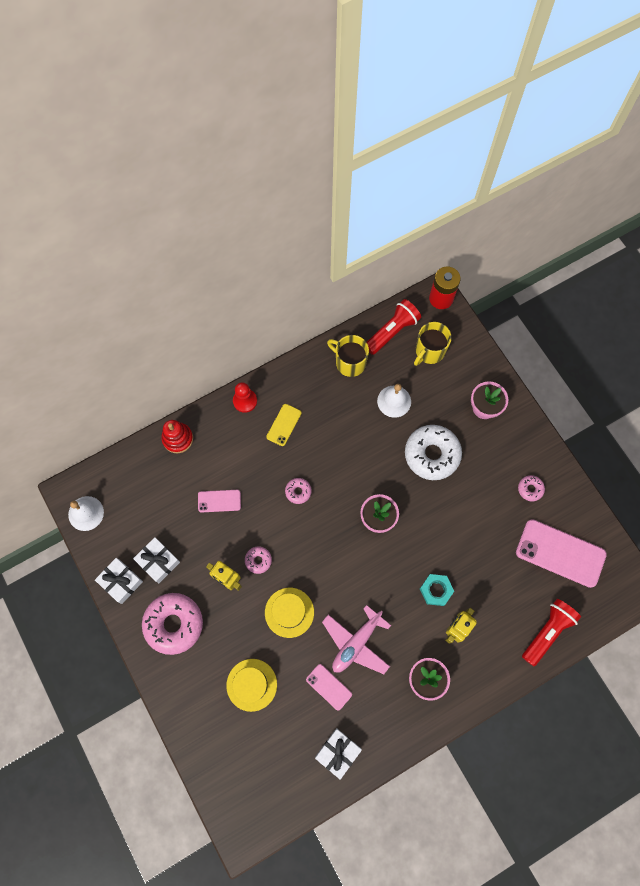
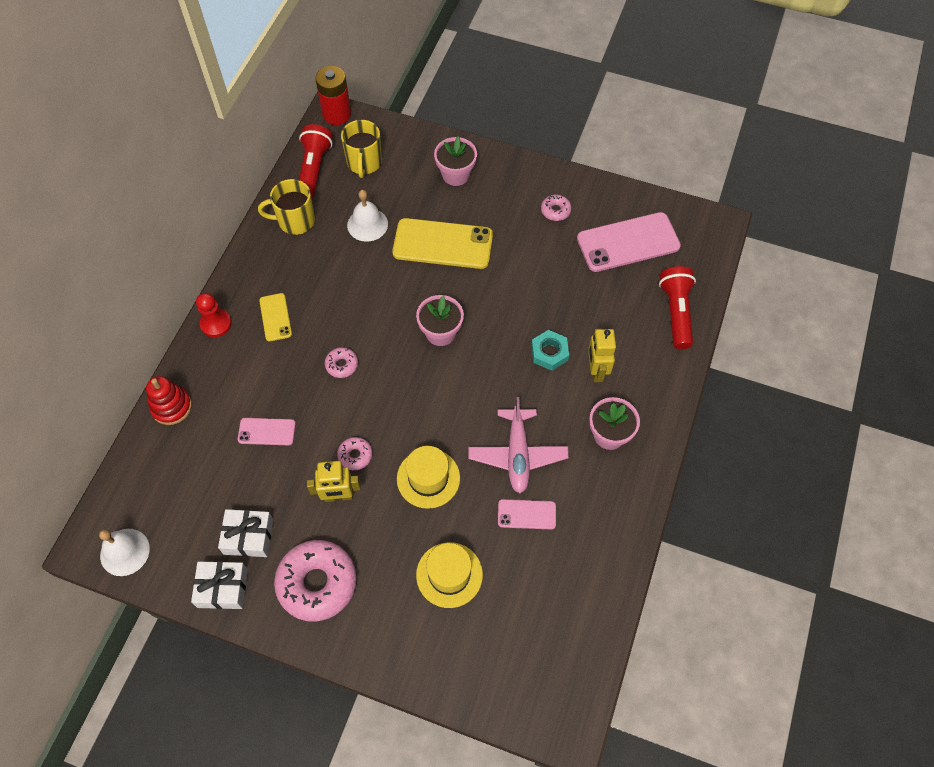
camera: 40 degrees left, 10 degrees down
pink phone [198,490,241,512] -> pink phone turned 45 degrees clockwise [238,418,296,445]
white gift [315,728,362,780] -> none
white donut [405,425,462,480] -> yellow phone [392,218,493,269]

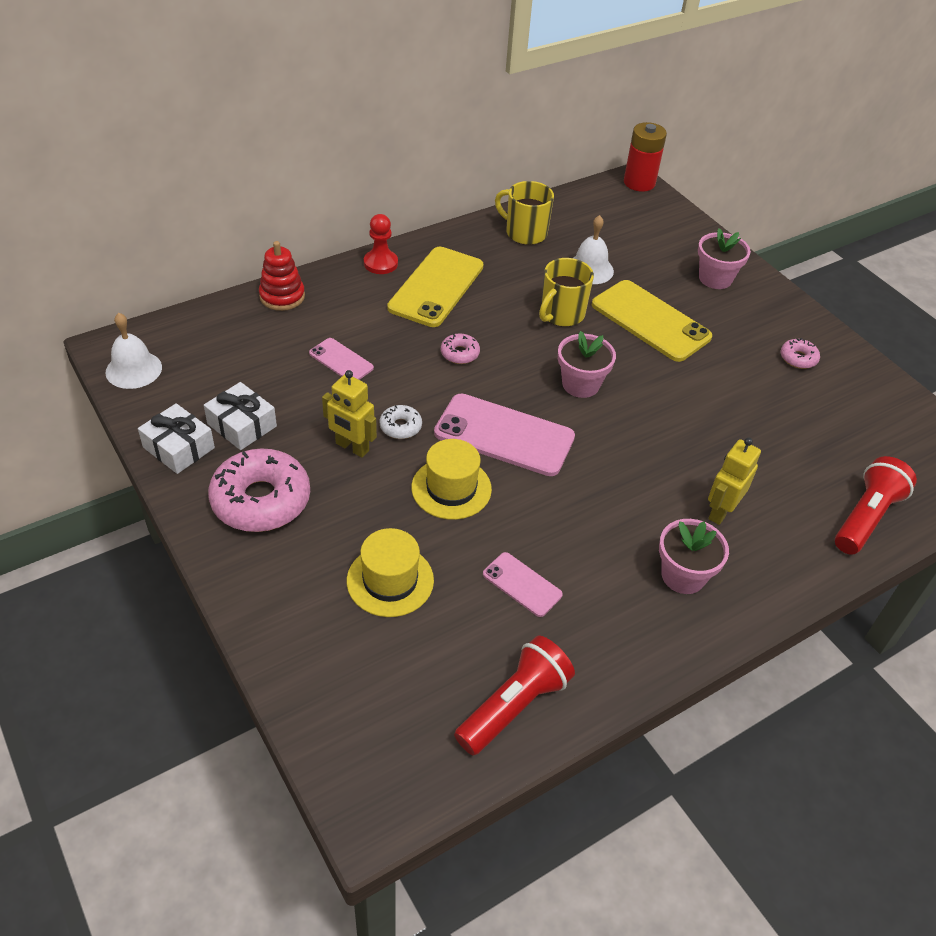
camera: 35 degrees right, 15 degrees down
yellow phone [259,293,292,341] -> yellow phone [387,247,484,327], size x1.93
red flashlight [299,124,333,198] -> red flashlight moved to [454,635,575,755]
pink donut [337,437,373,470] -> white donut [380,405,422,439]
yellow mug [341,120,382,178] -> yellow mug moved to [539,258,594,327]
pink plane [468,397,569,493] -> none
turquoise nut [531,330,569,371] -> none
pink phone [577,212,681,272] -> pink phone moved to [434,393,575,476]

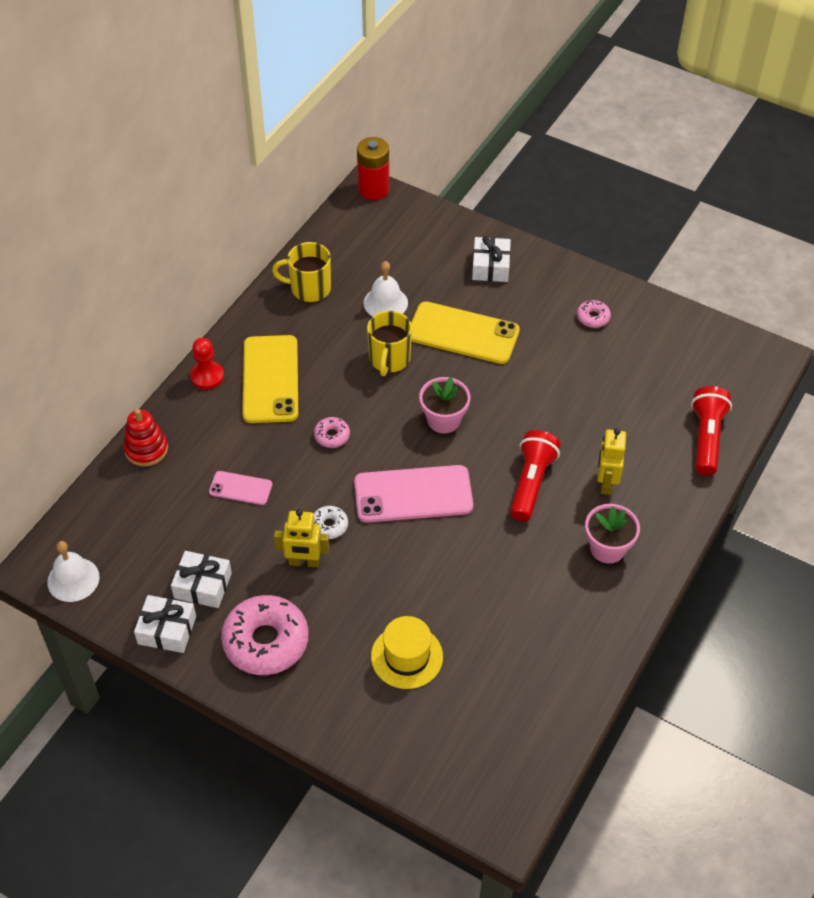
camera: 25 degrees left, 5 degrees up
yellow hat [411,439,492,520] -> none
red flashlight [454,635,575,755] -> red flashlight moved to [510,430,561,521]
pink phone [483,552,563,617] -> none
pink flower pot [698,228,751,289] -> white gift [472,236,511,282]

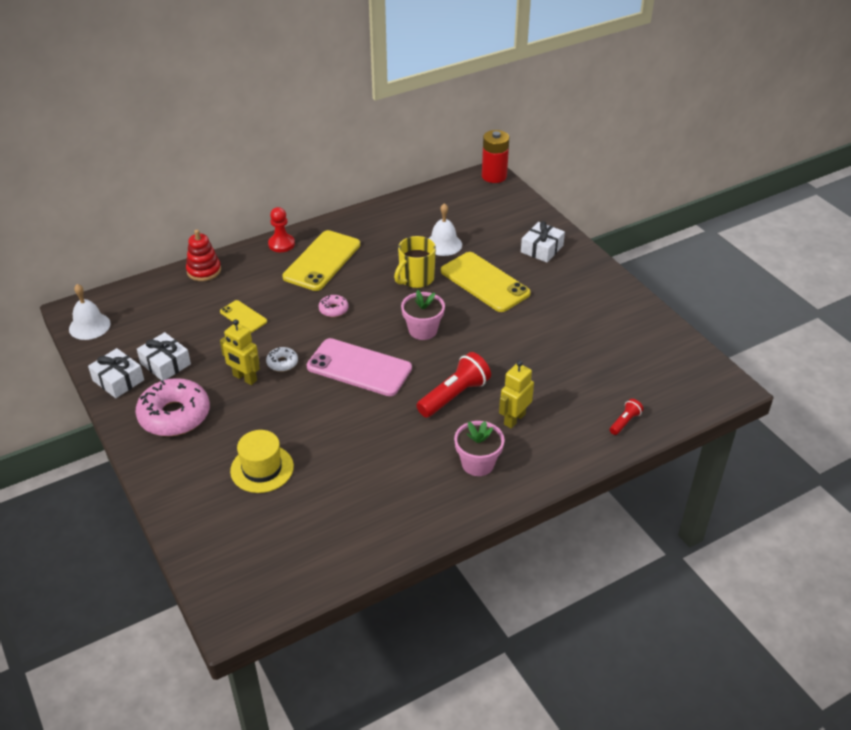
camera: 30 degrees right, 10 degrees down
pink phone [209,471,272,505] -> yellow phone [220,300,267,332]
yellow mug [272,242,331,302] -> none
pink donut [577,300,611,328] -> none
red flashlight [691,386,732,476] -> red flashlight [610,399,643,435], size x0.51

